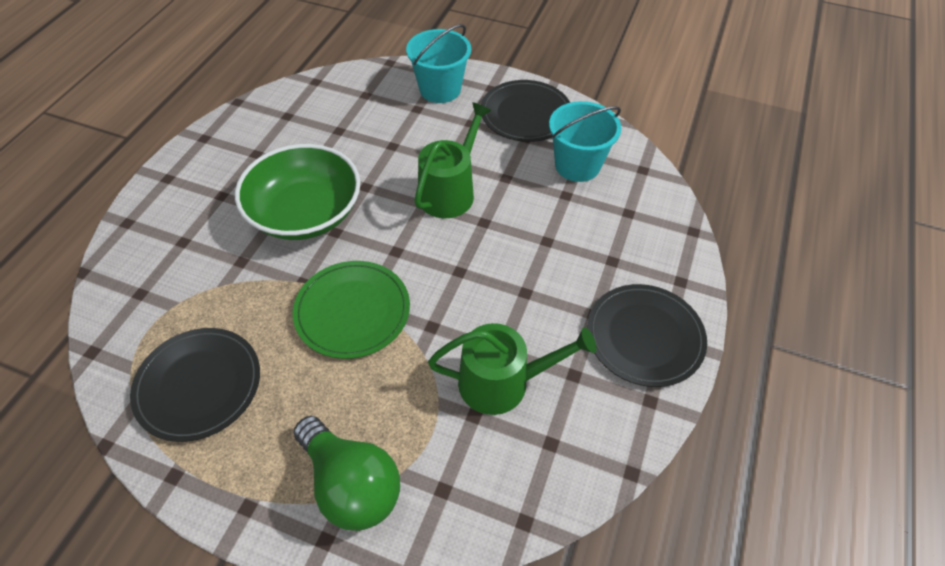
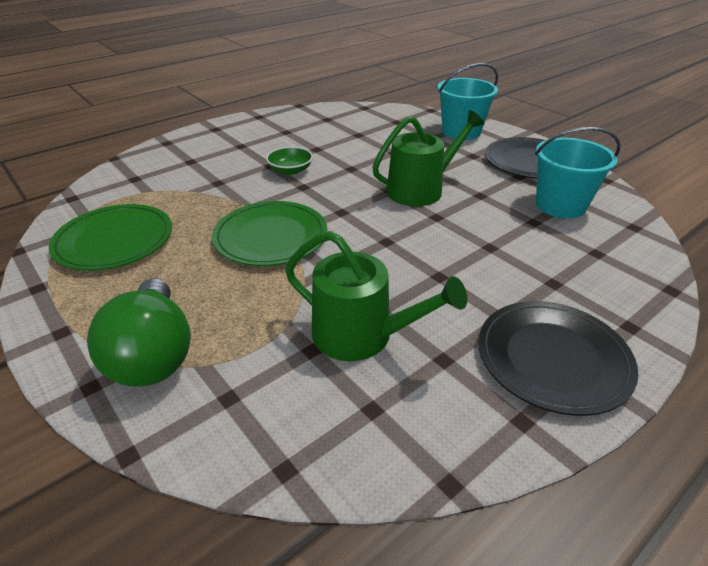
camera: 30 degrees right, 15 degrees down
black plate [130,328,260,442] -> green plate [49,204,172,271]
green bowl [235,144,360,240] -> green bowl [266,147,313,175], size x0.43

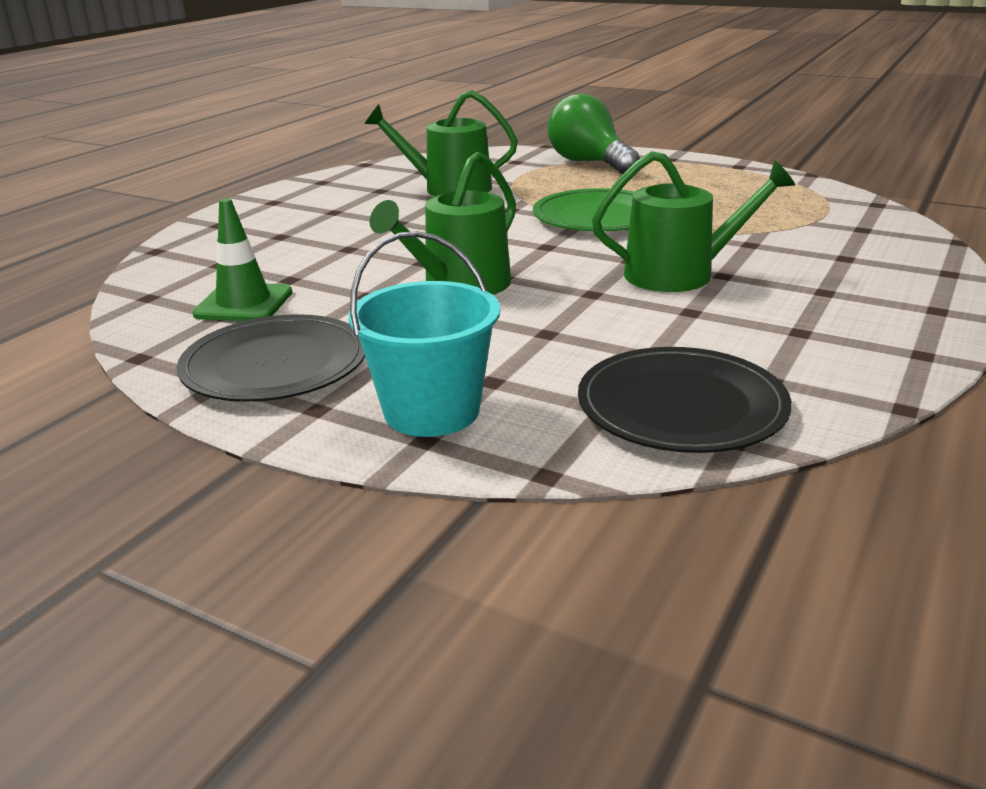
camera: 160 degrees right, 10 degrees down
green plate [49,204,172,271] -> none
green bowl [266,147,313,175] -> green watering can [592,151,795,292]
black plate [479,301,639,416] -> black plate moved to [578,347,792,453]
turquoise bucket [535,127,620,219] -> green traffic cone [192,198,292,321]

